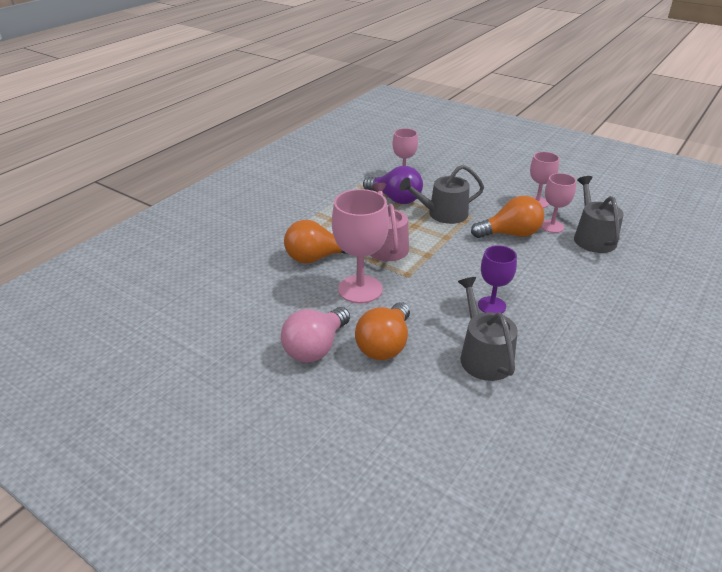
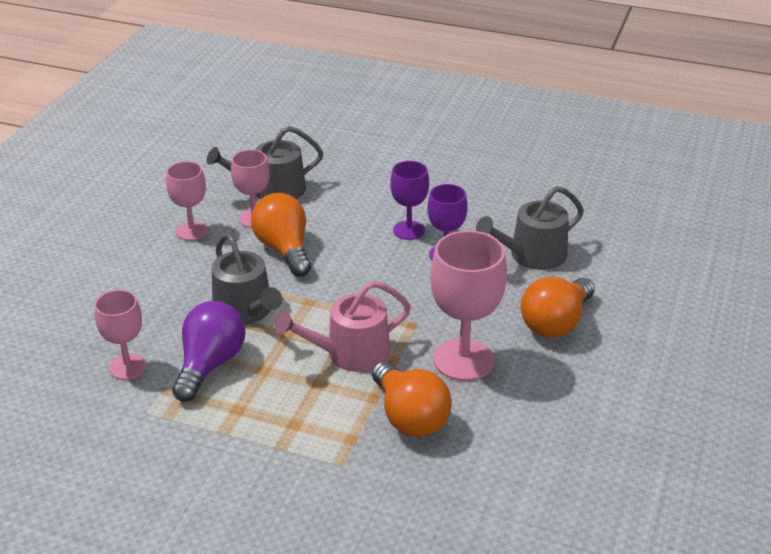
camera: 105 degrees left, 0 degrees up
pink light bulb [281,307,350,363] -> none
orange light bulb [355,302,410,360] -> orange light bulb turned 120 degrees clockwise [521,277,595,338]
none -> purple goblet [390,161,429,240]

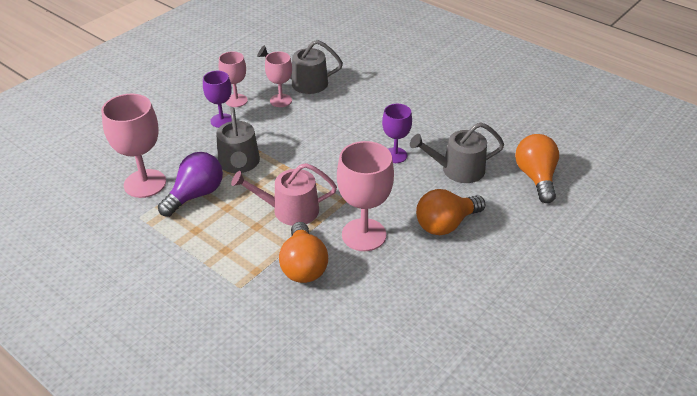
camera: 20 degrees right, 5 degrees up
pink goblet [95,290,146,380] -> pink goblet [101,94,166,198], size x1.65
orange light bulb [251,193,311,277] -> orange light bulb moved to [515,134,559,203]
purple goblet [390,161,429,240] -> purple goblet moved to [203,71,232,128]

